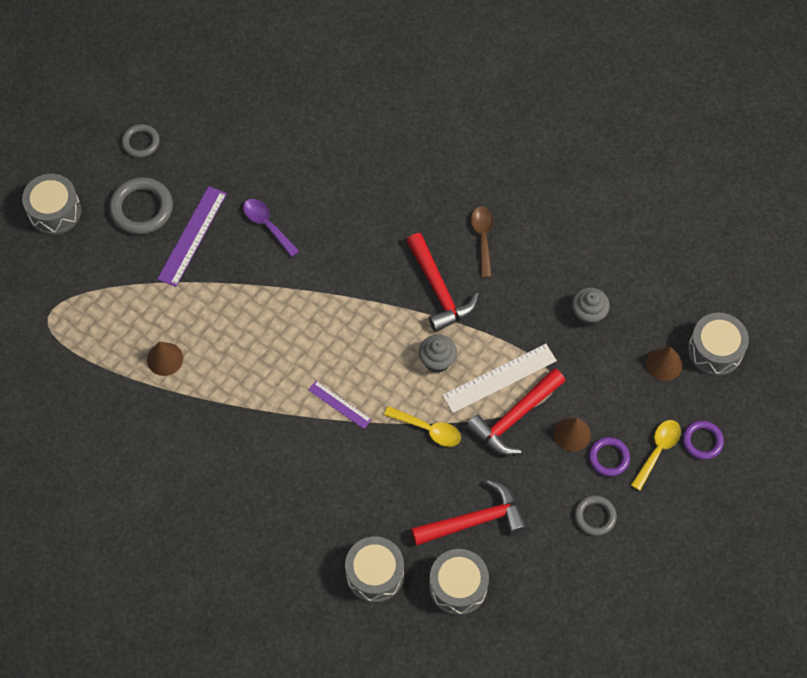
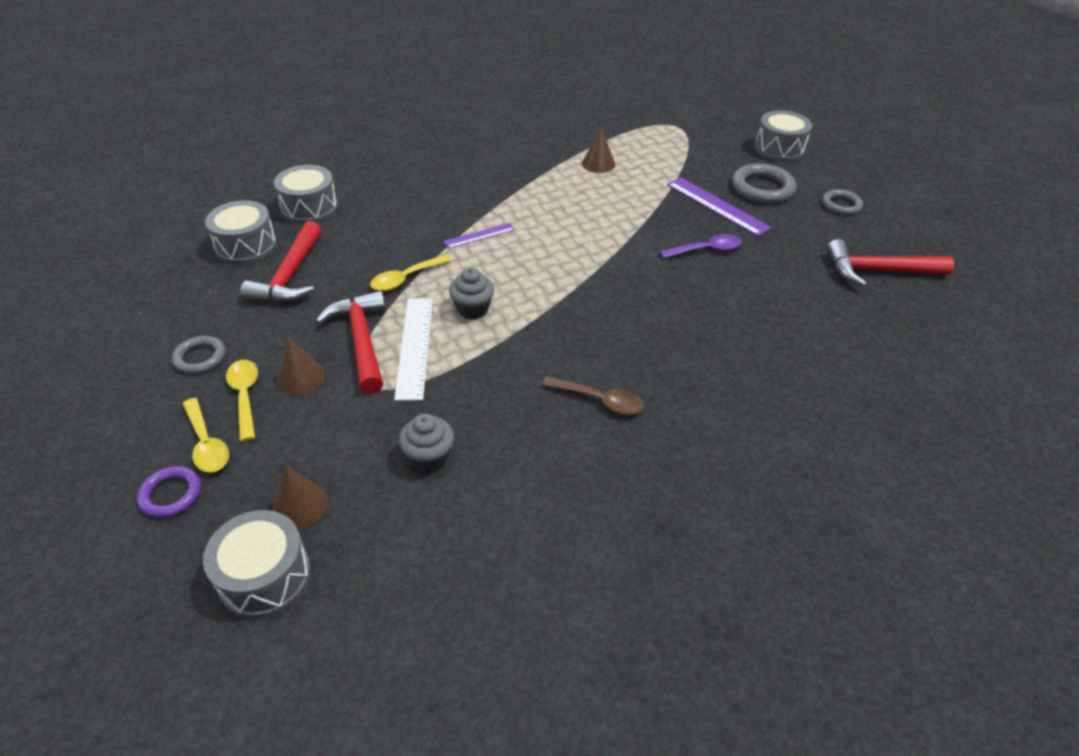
camera: 115 degrees right, 20 degrees down
red hammer [407,233,479,332] -> red hammer moved to [826,239,954,287]
purple ring [589,437,630,476] -> yellow spoon [226,360,258,441]

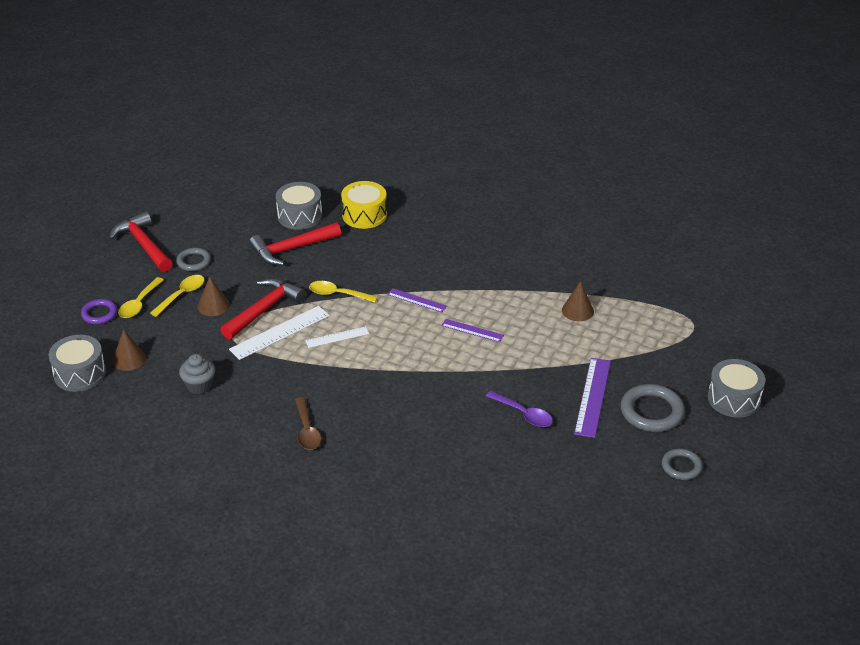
camera: 55 degrees right, 5 degrees down
grey drum [274,165,338,224] -> yellow drum [341,181,387,229]
grey cupcake [449,268,494,320] -> white ruler [305,326,369,348]
red hammer [826,239,954,287] -> red hammer moved to [109,211,173,272]
none -> purple ruler [442,319,504,342]

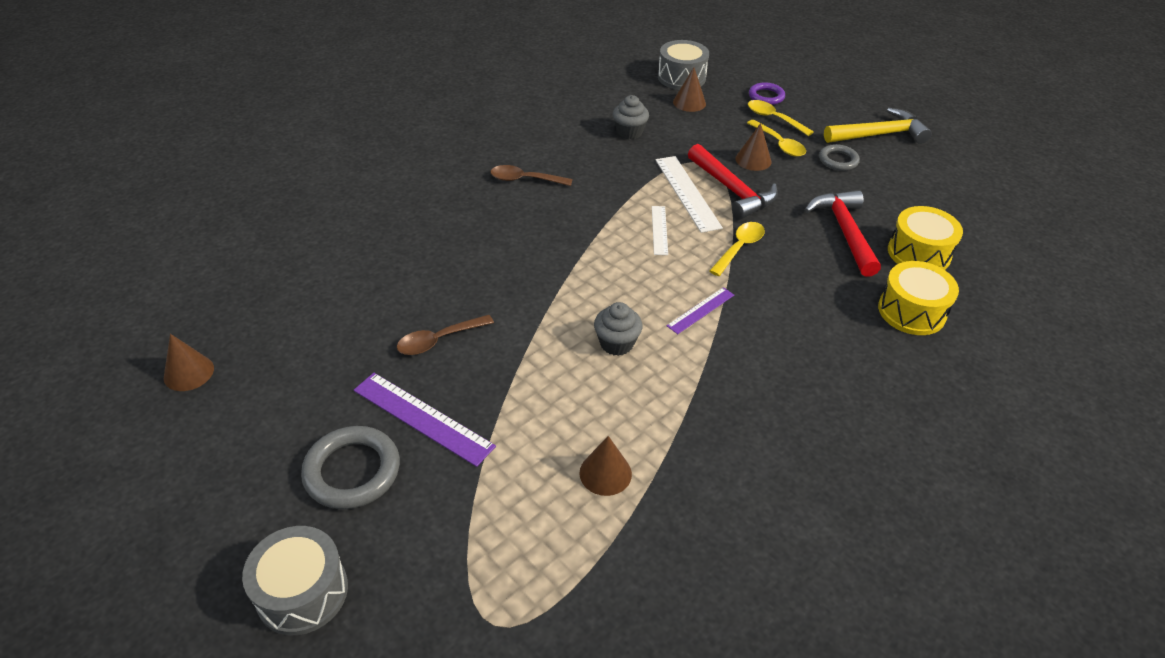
camera: 110 degrees right, 5 degrees up
red hammer [109,211,173,272] -> yellow hammer [824,108,932,144]
grey drum [276,182,322,230] -> yellow drum [888,206,963,270]
purple ruler [442,319,504,342] -> grey cupcake [594,302,643,356]
purple spoon [486,391,553,427] -> brown spoon [397,315,494,355]
grey ring [662,449,703,480] -> none
none -> brown cone [164,334,214,391]

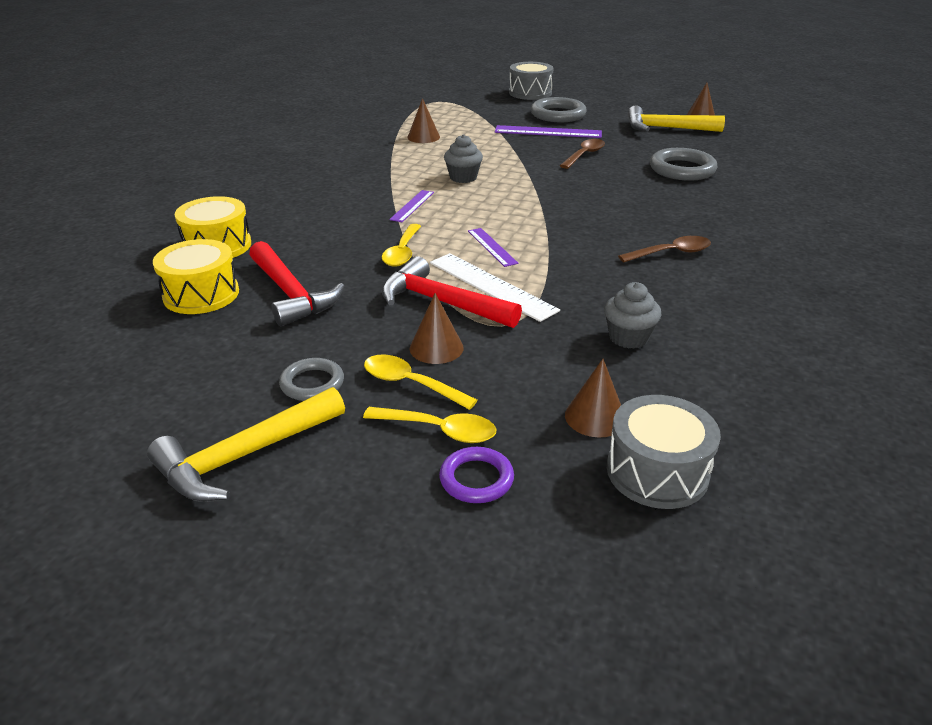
camera: 155 degrees right, 10 degrees down
white ruler [652,206,668,255] -> purple ruler [468,228,519,267]
none -> yellow hammer [628,106,725,132]
none -> grey ring [650,148,718,181]

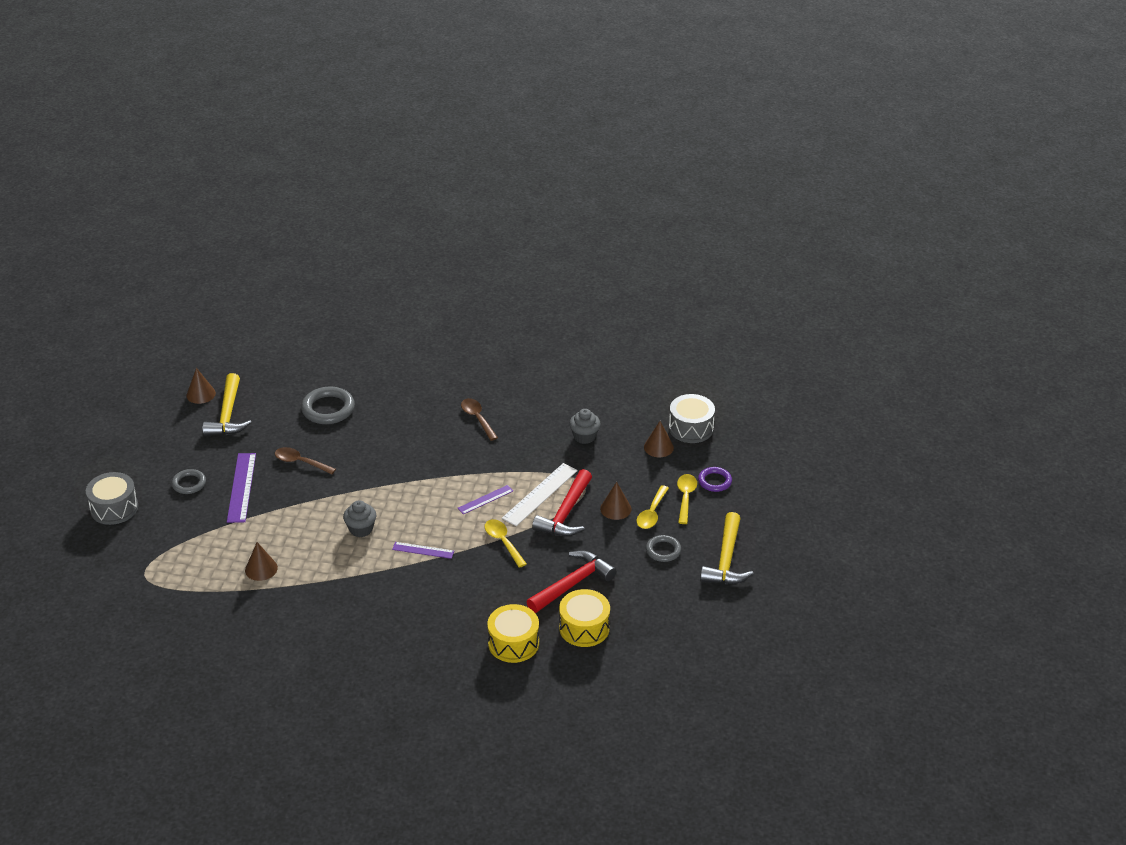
camera: 100 degrees left, 5 degrees up
yellow hammer [147,387,345,502] -> yellow hammer turned 60 degrees clockwise [700,512,754,584]
yellow spoon [382,224,421,267] -> yellow spoon turned 120 degrees counterclockwise [484,519,527,568]
grey ring [531,97,587,122] -> grey ring [172,469,206,494], size x0.61

